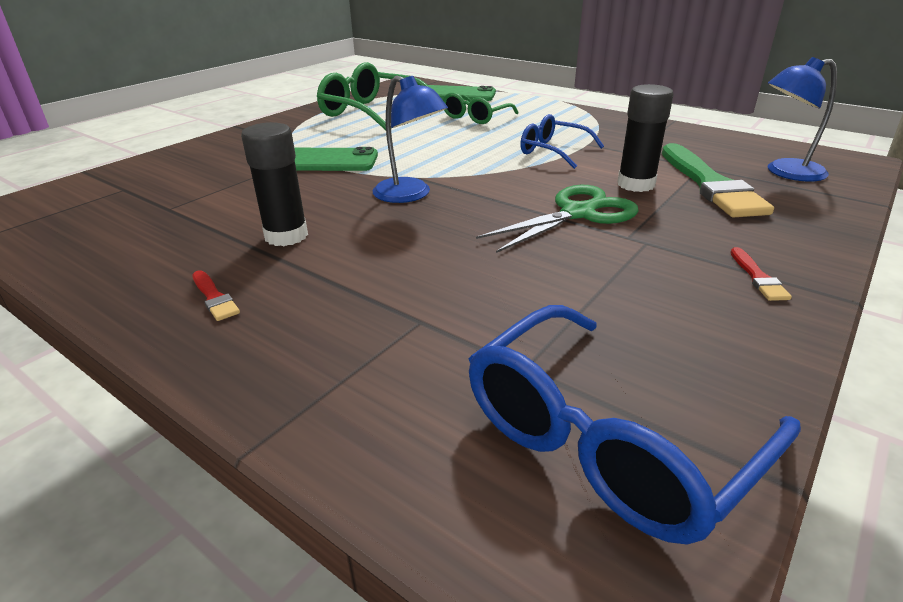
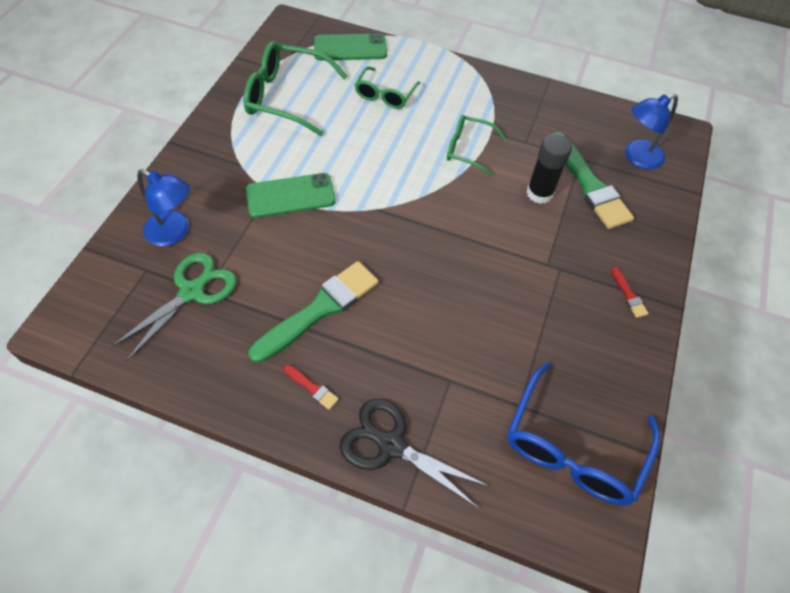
camera: 20 degrees left, 25 degrees up
black glue stick [241,122,308,246] -> green brush [248,261,379,363]
blue lamp [373,75,448,203] -> blue lamp moved to [137,169,190,246]
green scissors [476,185,639,253] -> green scissors moved to [111,252,237,361]
blue glasses [520,114,604,169] -> green glasses [447,115,506,177]
none -> black scissors [340,399,489,508]

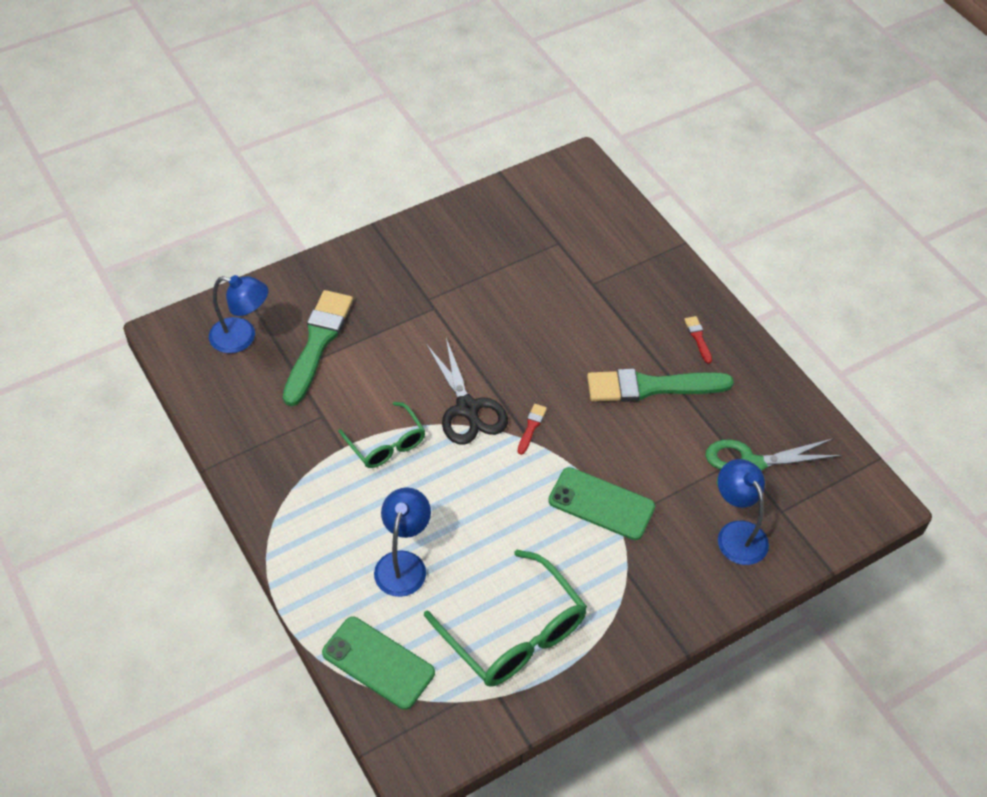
camera: 140 degrees left, 5 degrees down
black scissors [340,399,489,508] -> black scissors moved to [426,338,508,445]
green glasses [355,66,420,109] -> blue lamp [374,487,431,597]
blue glasses [507,362,660,506] -> none
black glue stick [527,134,572,204] -> none
red brush [611,267,648,318] -> red brush moved to [518,404,547,455]

